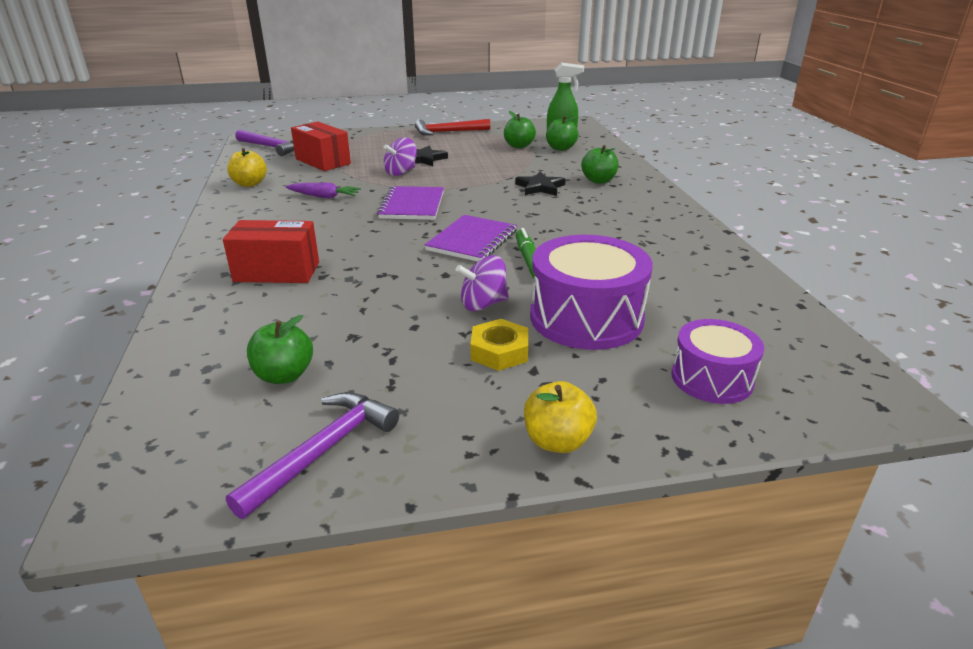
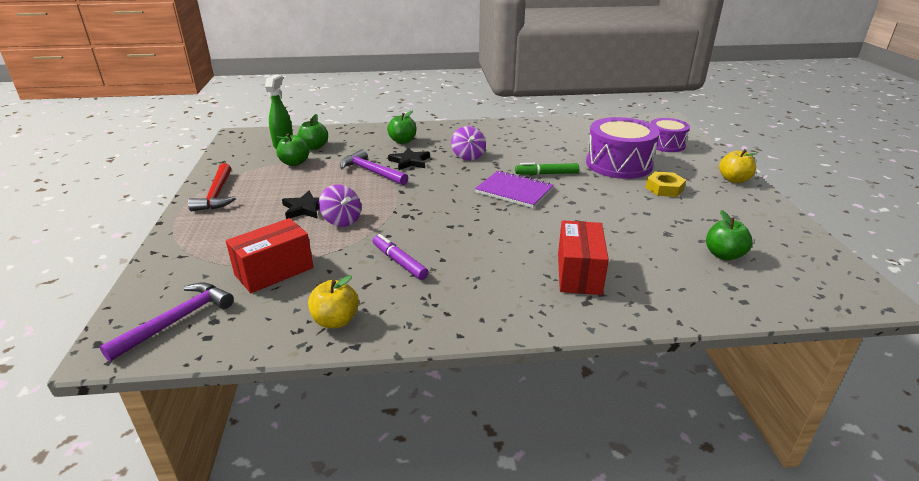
camera: 85 degrees left, 0 degrees up
purple hammer [226,392,399,519] -> purple hammer moved to [340,149,408,185]
purple carrot [285,183,361,198] -> purple marker [373,234,429,280]
purple notebook [377,186,444,220] -> none
purple spinning top [456,255,509,311] -> purple spinning top moved to [451,126,486,161]

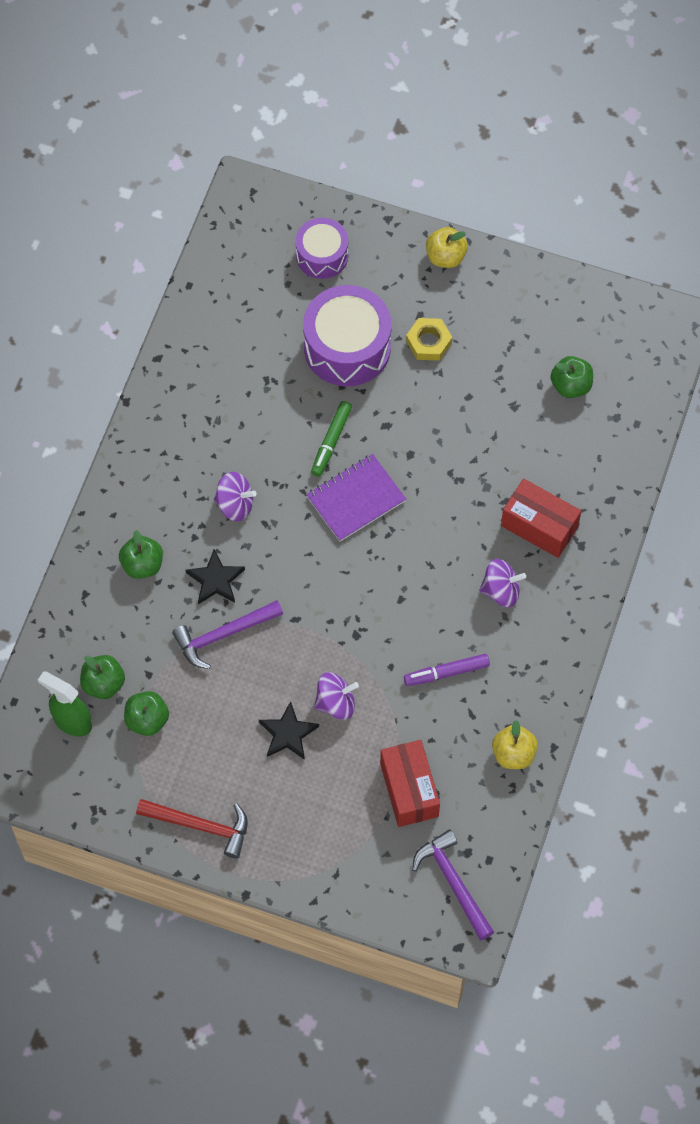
camera: 65 degrees left, 35 degrees up
none -> purple spinning top [479,559,526,607]

